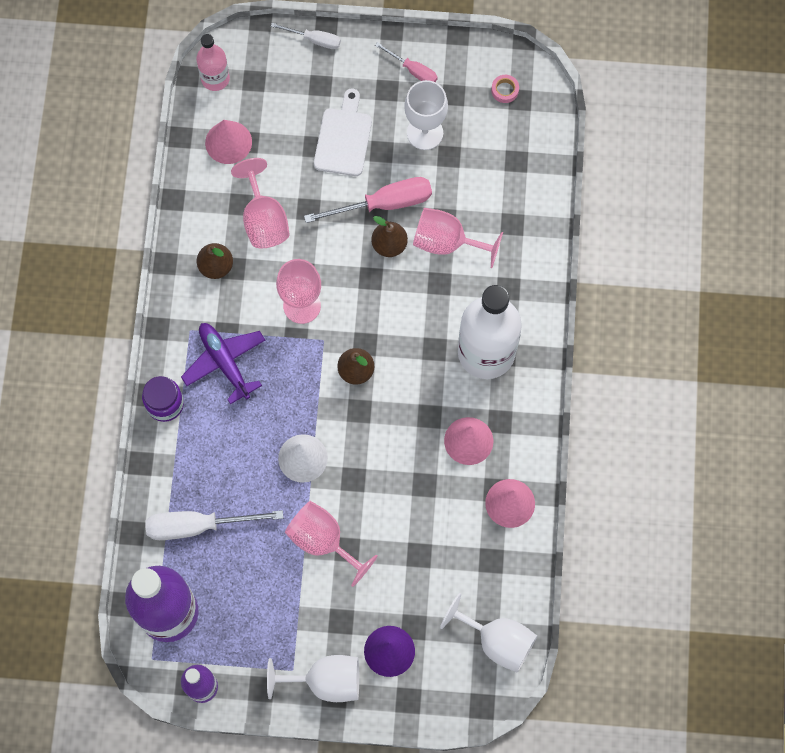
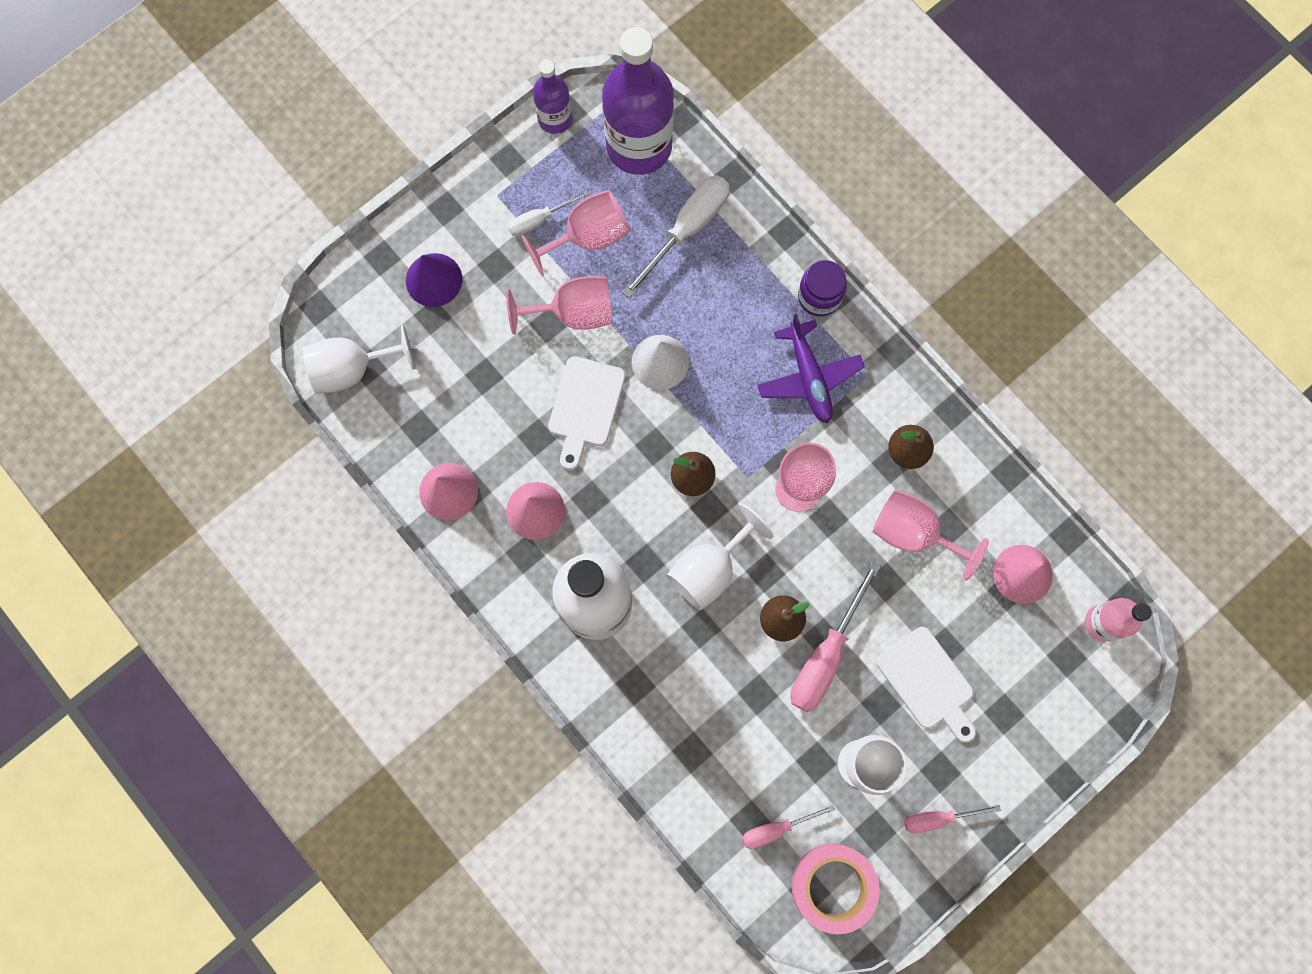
camera: 135 degrees right, 5 degrees up
purple plane [181,323,265,404] -> purple plane turned 60 degrees clockwise [757,314,865,423]
white goblet [267,655,359,702] -> white goblet moved to [666,504,774,610]
white screwdriver [271,23,341,49] -> white screwdriver moved to [508,190,589,236]
pink goblet [413,208,503,268] -> pink goblet moved to [521,190,630,276]
pink tape [491,75,519,103] -> pink tape [791,843,880,934], size x2.28
none -> white cutting board [548,356,626,470]
none -> pink screwdriver [742,805,835,849]

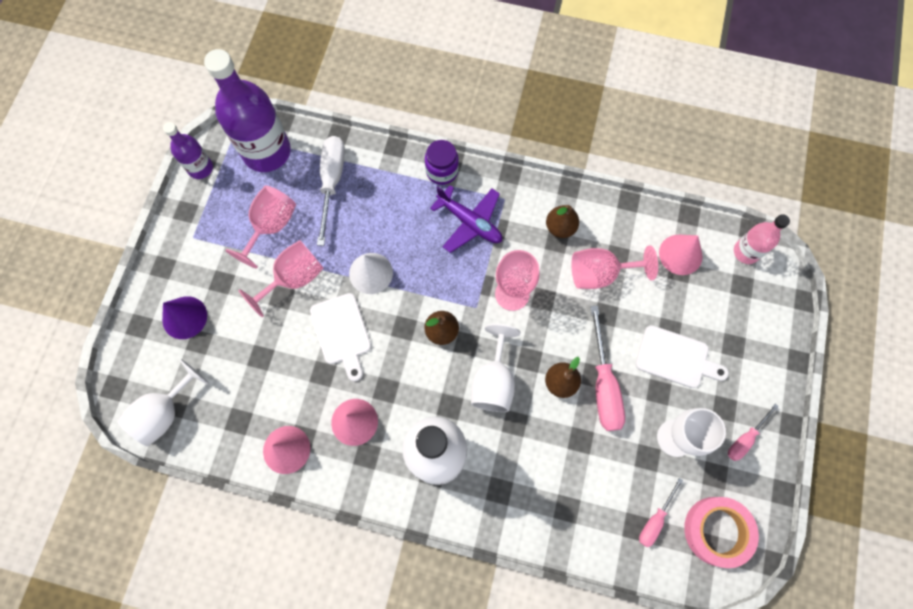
camera: 35 degrees left, 5 degrees down
white screwdriver [508,190,589,236] -> none

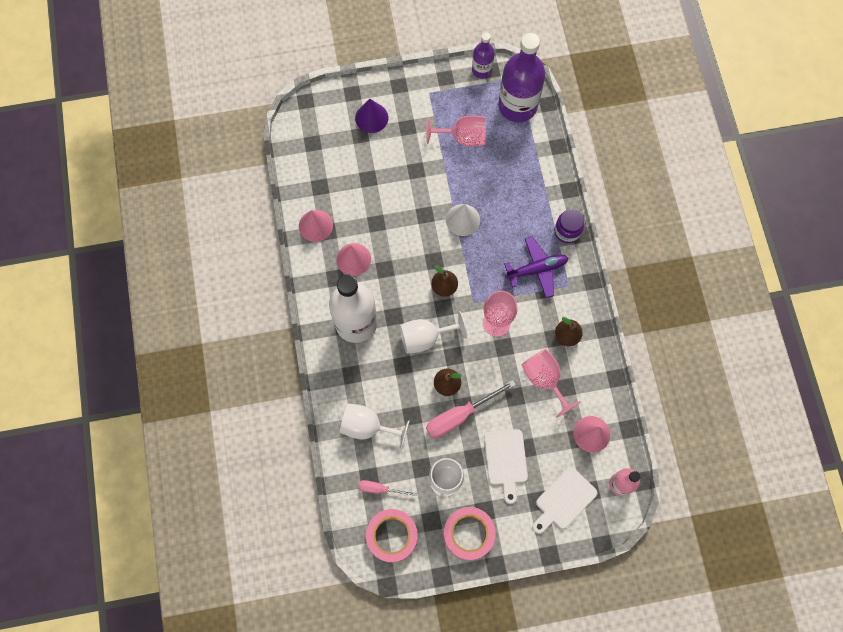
camera: 65 degrees right, 0 degrees up
white goblet [117,359,209,446] -> white goblet moved to [340,403,410,449]
pink goblet [238,240,324,317] -> none
white cutting board [310,293,371,381] -> white cutting board moved to [532,467,597,534]
white screwdriver [317,136,345,246] -> none
purple plane [430,185,502,253] -> purple plane turned 120 degrees counterclockwise [504,237,568,298]
pink screwdriver [728,403,779,461] -> pink tape [444,507,496,560]

